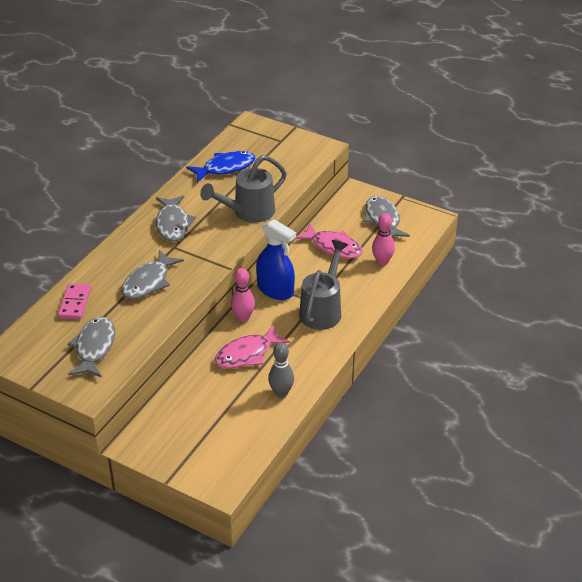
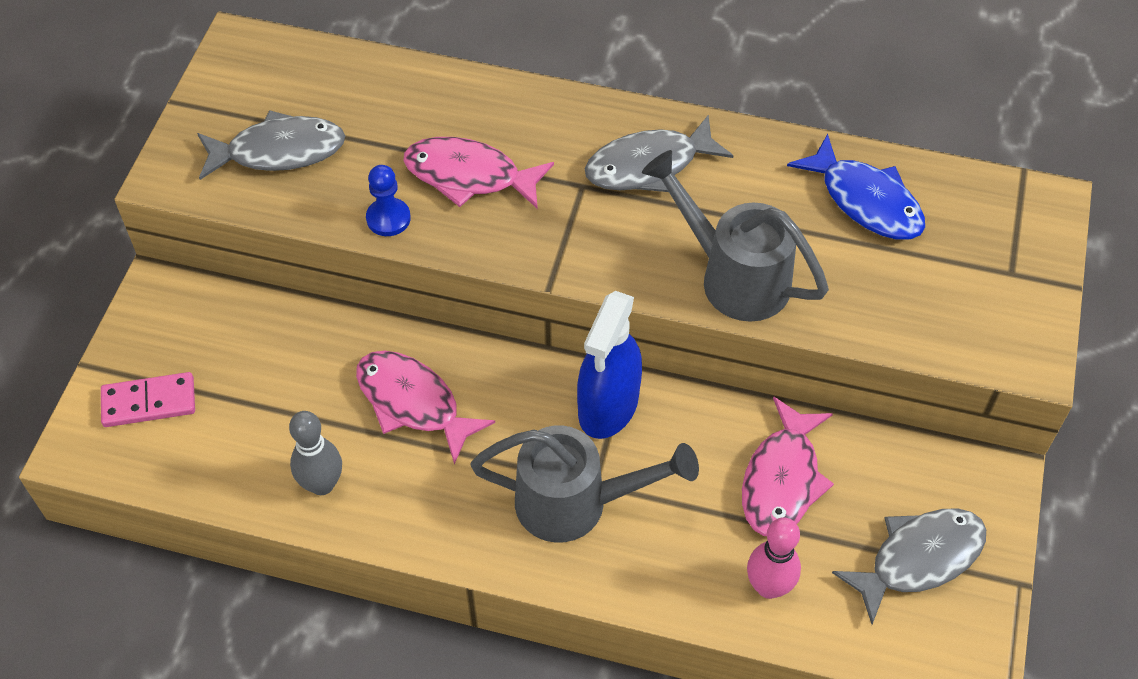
camera: 75 degrees right, 15 degrees up
pink domino [58,284,91,319] -> pink domino moved to [101,372,195,427]
grey fish [121,250,184,299] -> pink fish [403,137,554,209]
pink bowling pin [231,268,255,322] -> none
none -> blue pawn [366,165,411,236]

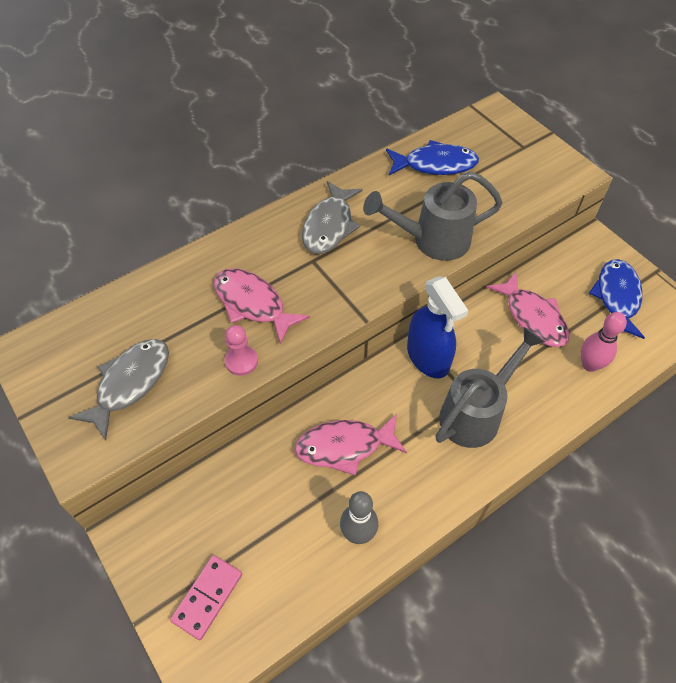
camera: 50 degrees left, 0 degrees up
blue pawn [366,165,411,236] -> pink pawn [225,325,258,376]
pink fish [403,137,554,209] -> pink fish turned 75 degrees clockwise [214,268,310,345]
grey fish [832,508,986,624] -> blue fish [589,259,645,339]

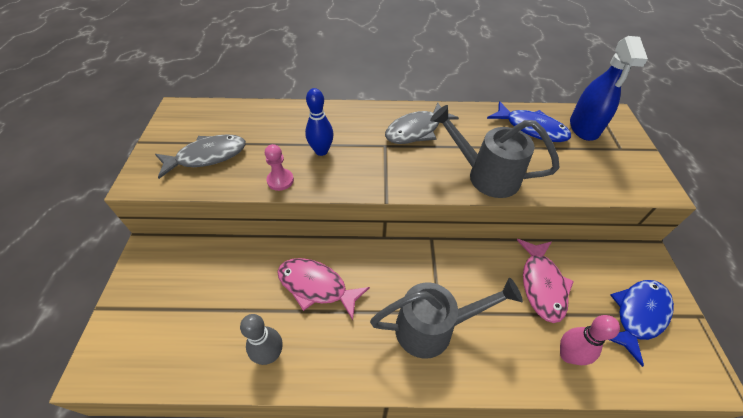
camera: 35 degrees right, 5 degrees down
pink domino [170,555,242,640] -> none
pink fish [214,268,310,345] -> blue bowling pin [305,88,334,156]
blue spray bottle [407,276,468,378] -> blue spray bottle moved to [570,36,648,141]

